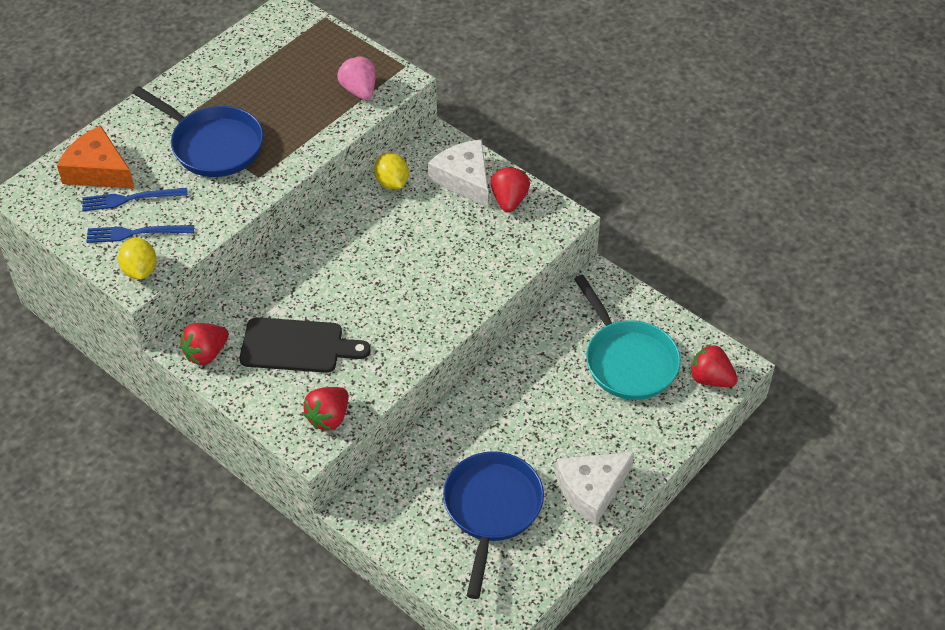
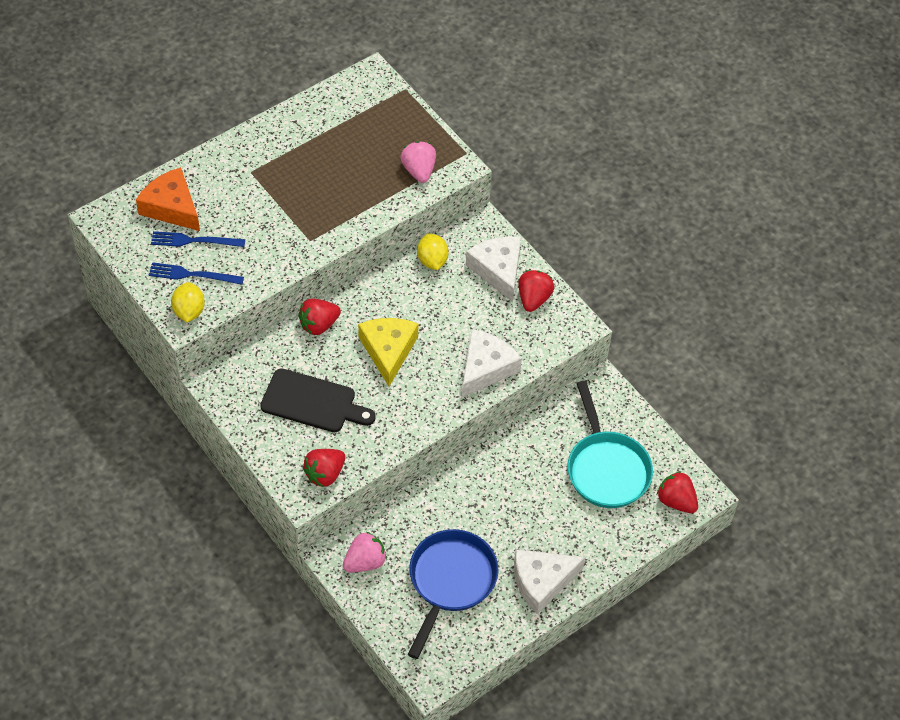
camera: 10 degrees right, 5 degrees up
blue pan [132,86,264,177] -> none
red strawberry [180,323,229,365] -> red strawberry moved to [298,299,341,335]
none -> pink strawberry [343,532,387,573]
none -> yellow cheese [358,318,418,386]
none -> white cheese [462,329,522,397]

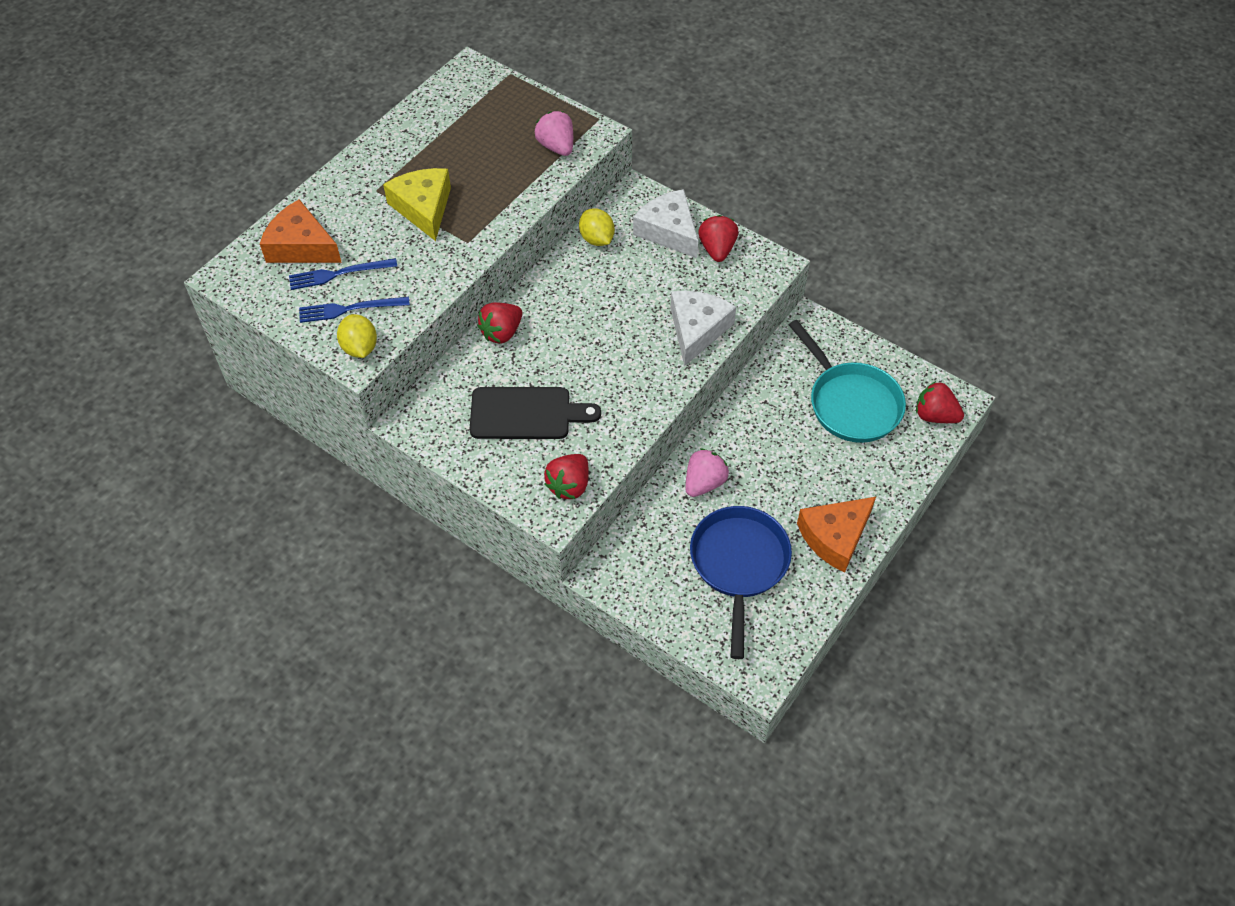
camera: 15 degrees left, 0 degrees up
pink strawberry [343,532,387,573] -> pink strawberry moved to [685,449,729,497]
yellow cheese [358,318,418,386] -> yellow cheese moved to [383,168,451,241]
white cheese [514,549,585,614] -> orange cheese [797,497,876,572]

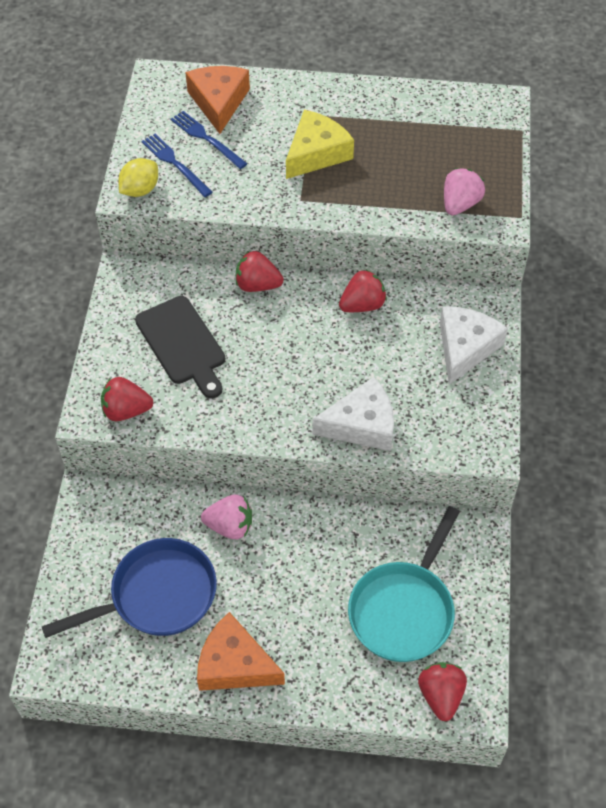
camera: 60 degrees right, 0 degrees up
yellow lemon [579,208,615,246] -> none
red strawberry [698,215,738,262] -> red strawberry moved to [339,270,387,312]

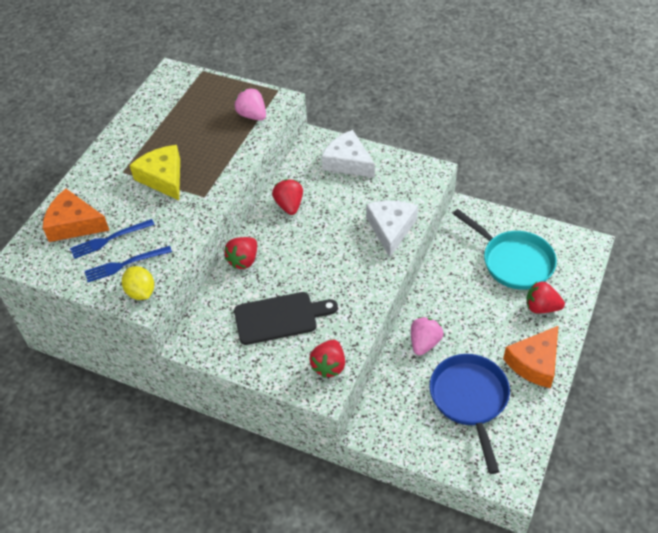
camera: 70 degrees left, 5 degrees down
red strawberry [418,662,467,721] -> red strawberry moved to [526,282,565,313]

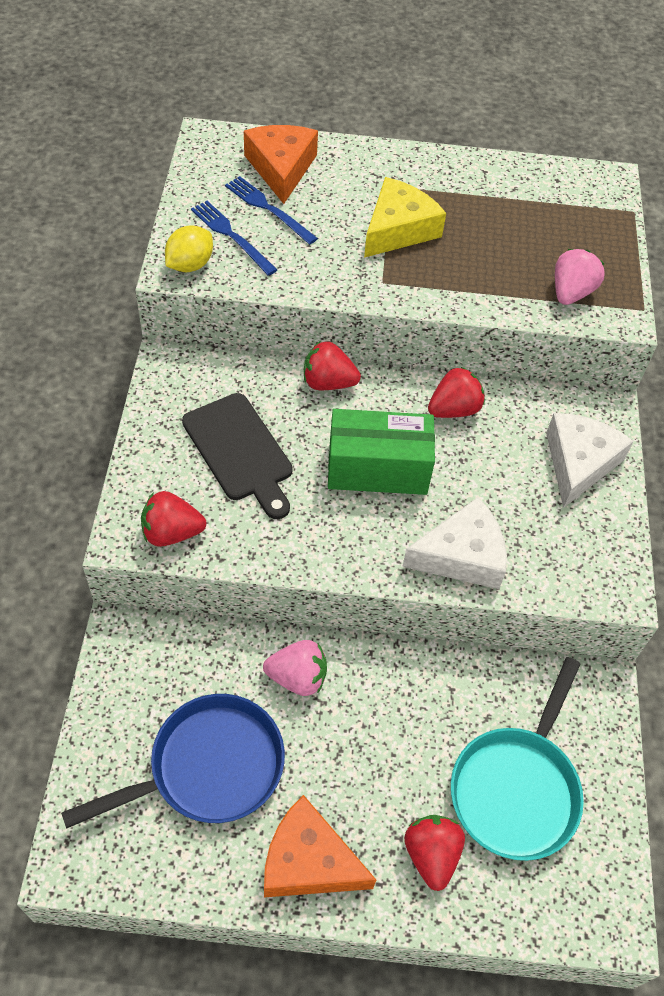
camera: 65 degrees right, 5 degrees up
none -> green box [328,409,435,495]

